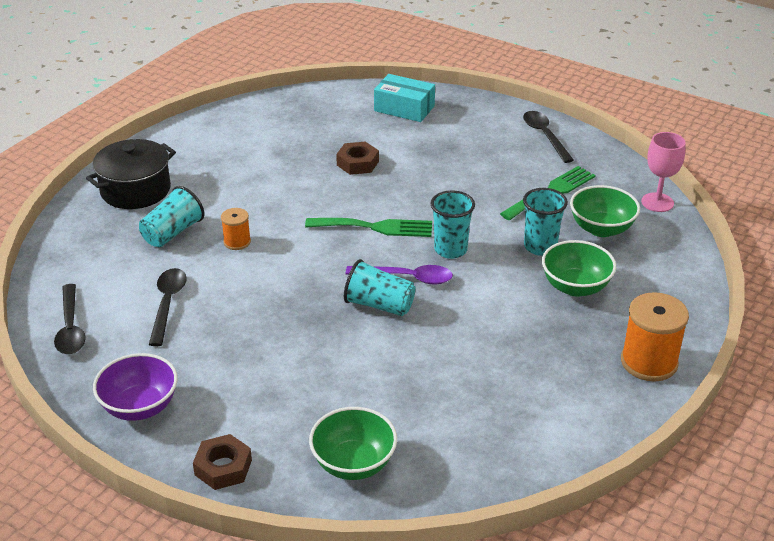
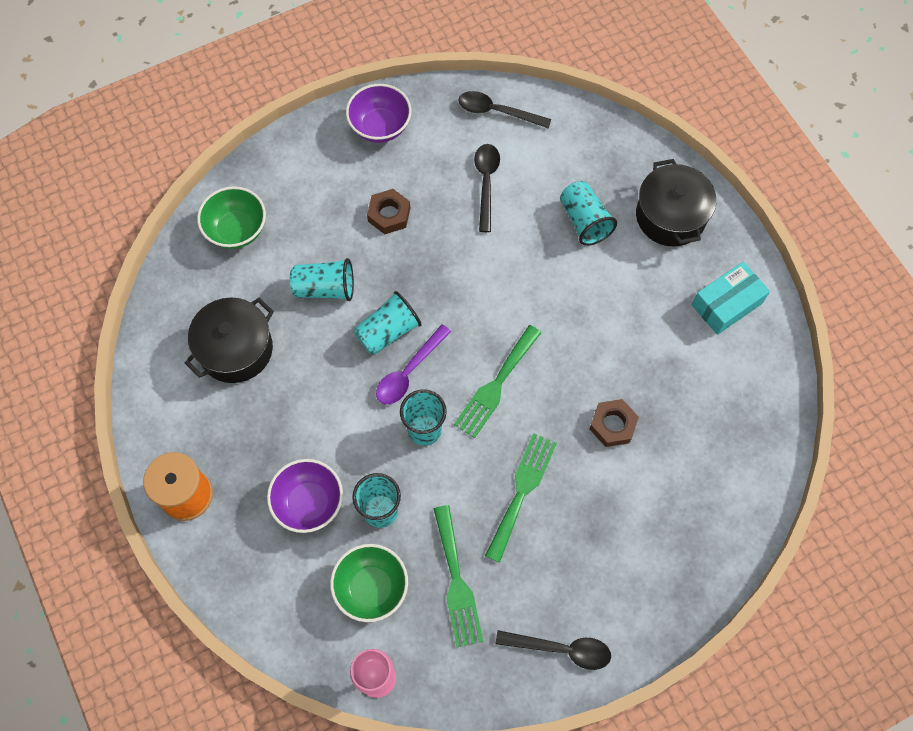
camera: 120 degrees right, 30 degrees up
black spoon [149,268,187,346] -> black spoon turned 120 degrees counterclockwise [474,144,500,232]
brown nut [193,434,252,490] -> brown nut moved to [367,189,410,234]
orange spool [221,208,251,250] -> none
turquoise box [374,74,435,122] -> turquoise box moved to [691,262,770,335]
green bowl [542,240,616,297] -> purple bowl [267,459,343,533]
none -> black pot [185,298,274,383]
none -> turquoise cup [290,258,354,301]
none -> green fork [485,433,557,563]

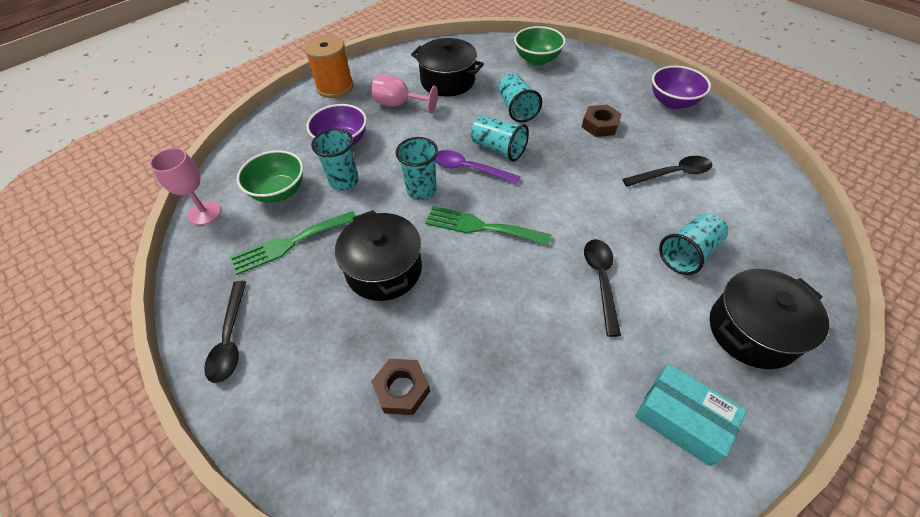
camera: 75 degrees right, 15 degrees down
black spoon [458,91,551,129] -> black spoon moved to [584,239,621,337]
green fork [485,433,557,563] -> black pot [335,210,422,301]
brown nut [590,399,639,447] -> brown nut moved to [371,359,430,415]
none -> pink goblet [371,75,438,114]

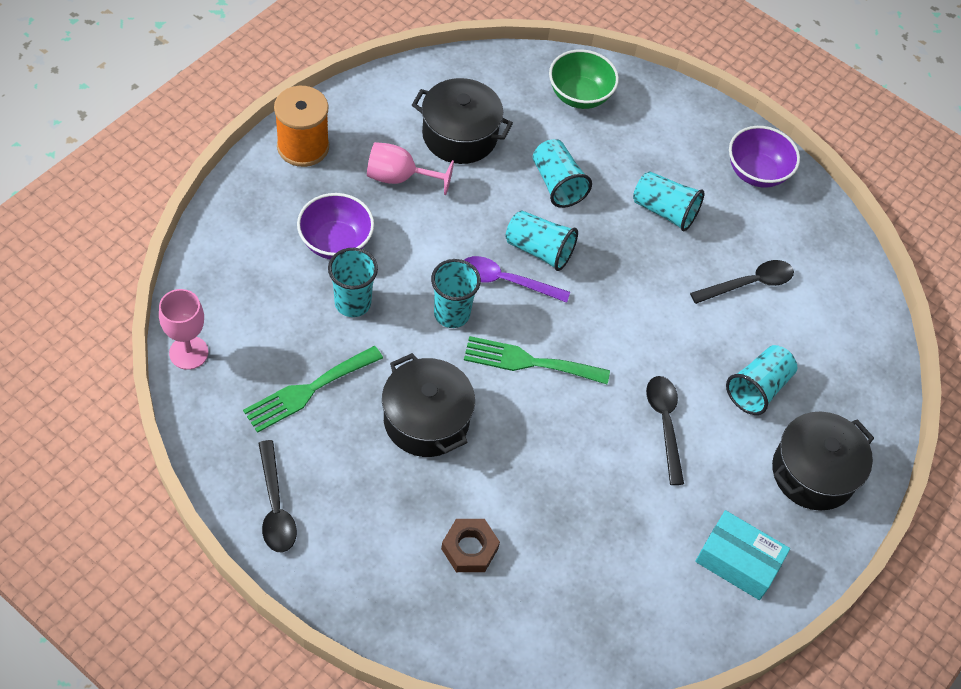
camera: 15 degrees left, 5 degrees up
green bowl [237,150,303,203] -> none
brown nut [582,105,622,137] -> turquoise cup [633,171,704,231]

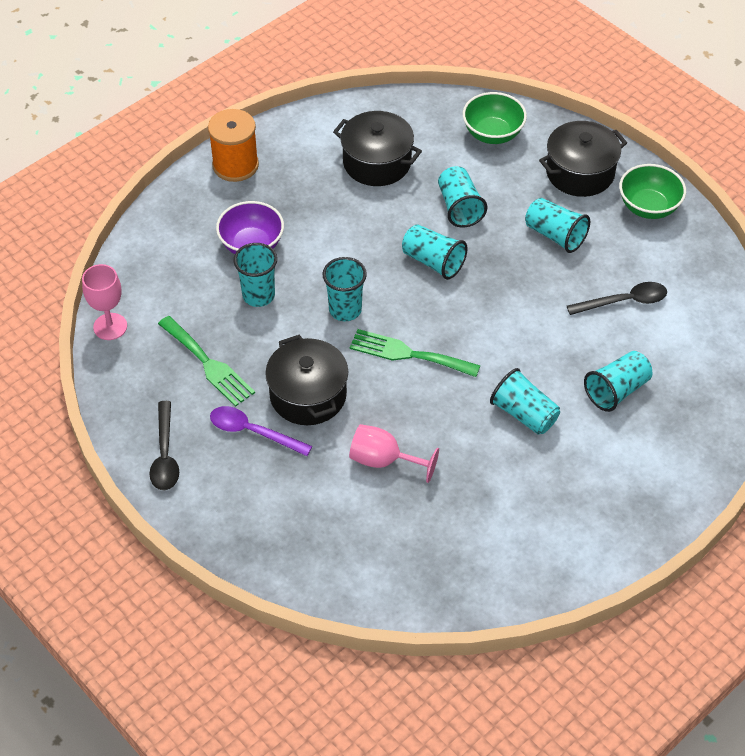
camera: 15 degrees right, 5 degrees down
green fork [243,346,383,433] -> green fork turned 105 degrees counterclockwise [158,316,255,407]
pink goblet [367,142,454,195] -> pink goblet moved to [349,424,439,483]
brown nut [441,519,500,572] -> none
purple spoon [464,256,570,303] -> purple spoon moved to [210,406,312,456]
black spoon [646,376,684,485] -> turquoise cup [490,368,560,435]
turquoise box [695,510,790,600] -> none
purple bowl [729,126,800,188] -> green bowl [619,164,686,219]
black pot [772,411,874,510] -> black pot moved to [539,121,627,197]

